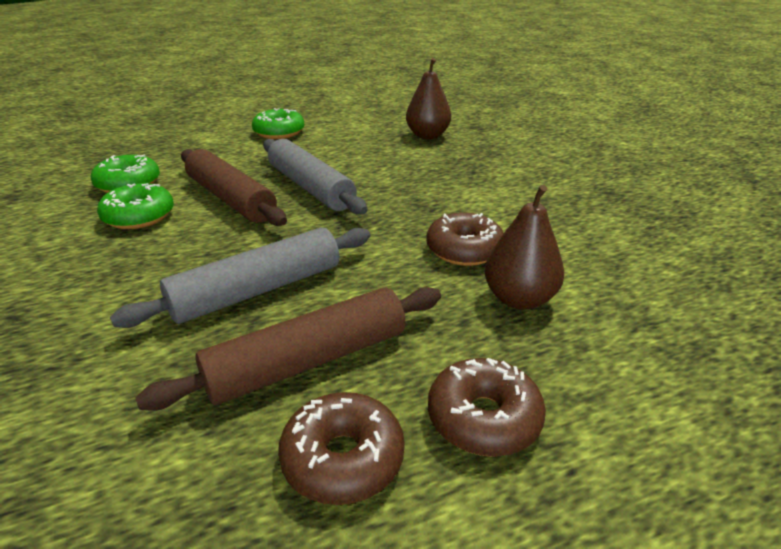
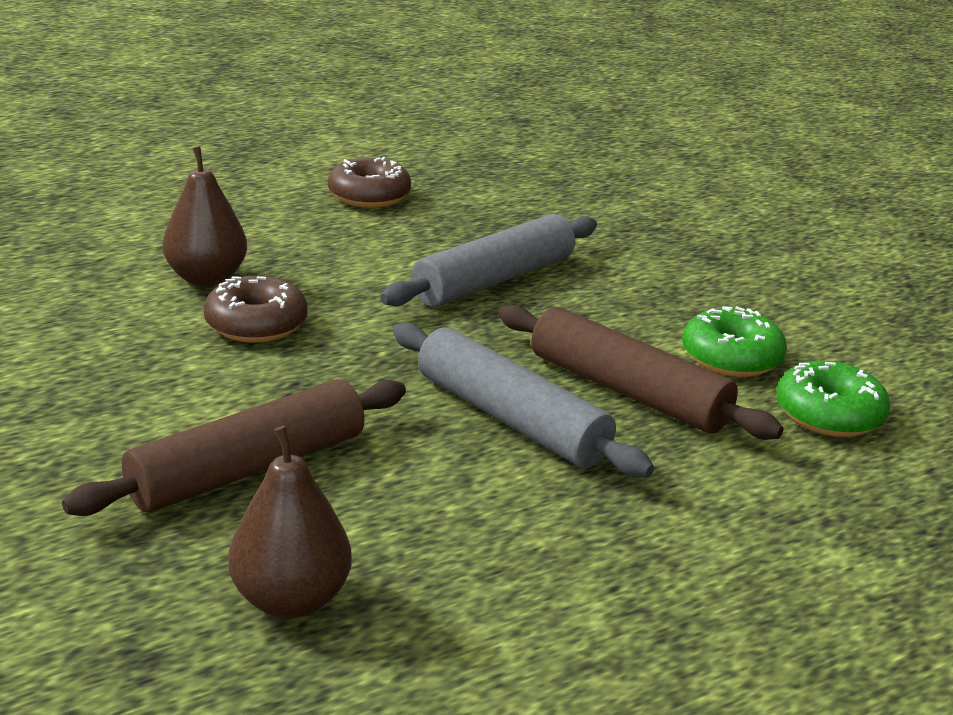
camera: 170 degrees right, 5 degrees down
brown rolling pin [135,287,441,411] -> brown rolling pin moved to [62,379,406,516]
green donut [252,108,304,139] -> none
brown donut [428,358,546,457] -> none

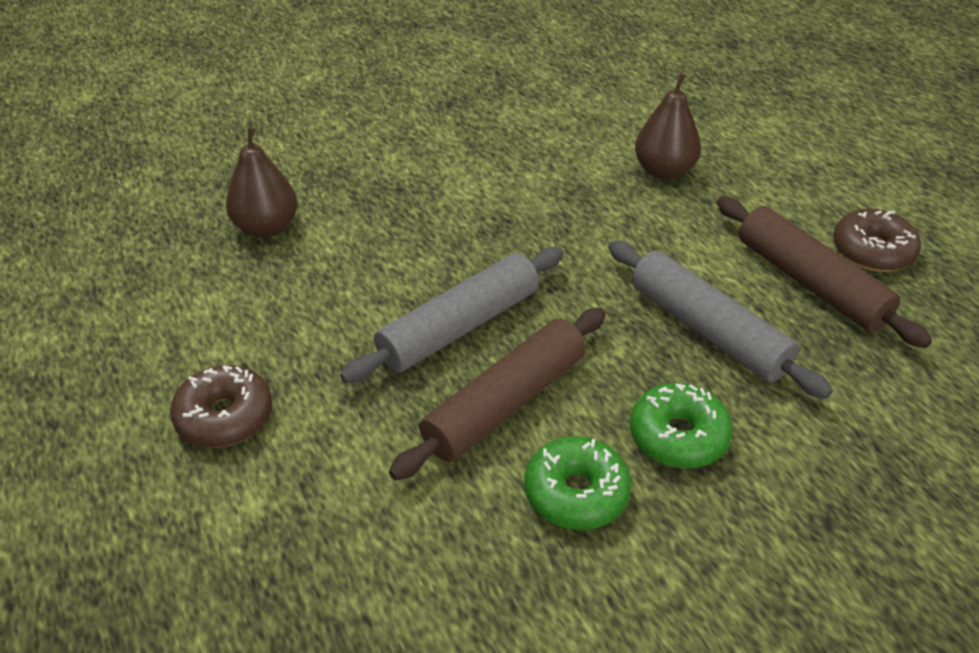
camera: 95 degrees right, 15 degrees up
brown rolling pin [62,379,406,516] -> brown rolling pin moved to [717,197,932,348]
brown donut [204,276,307,343] -> brown donut moved to [170,365,272,448]
green donut [776,361,890,437] -> green donut moved to [630,383,733,469]

